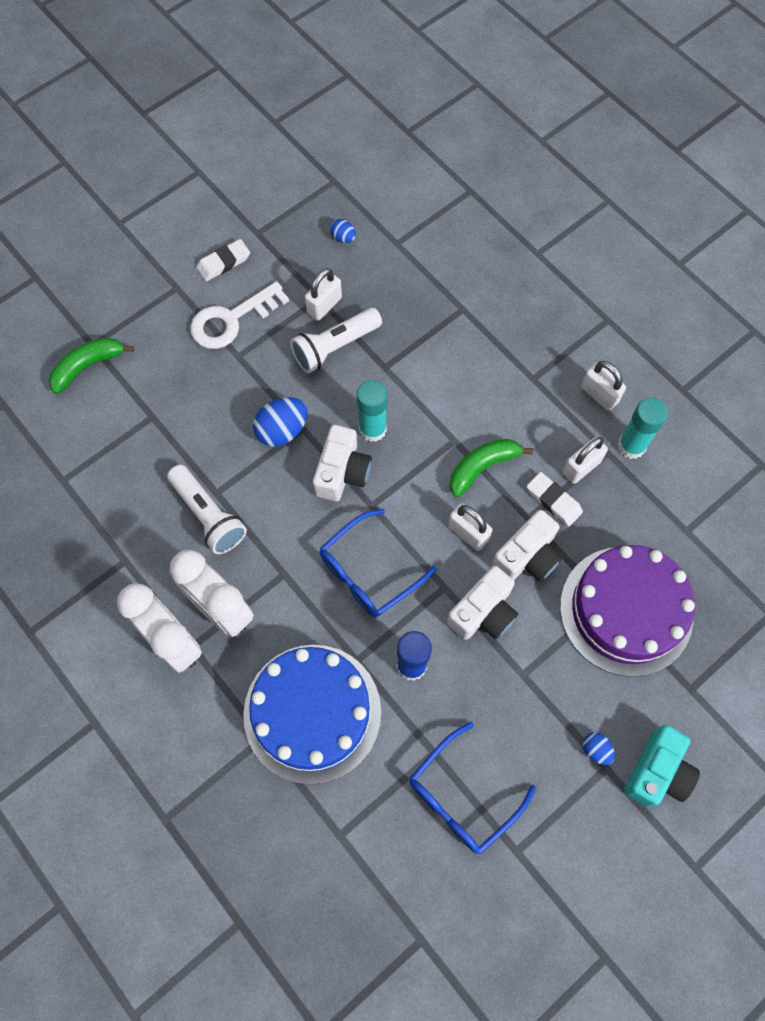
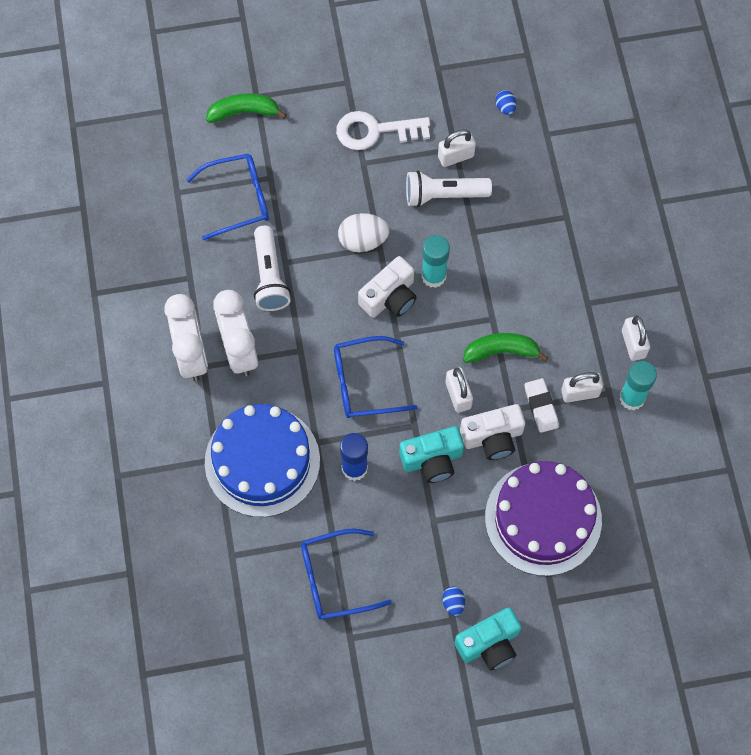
camera: 30 degrees right, 0 degrees up
white eraser [196,239,250,281] -> none
blue egg [253,397,308,447] -> white egg [338,213,390,252]
white camera [447,566,518,640] -> turquoise camera [399,426,464,483]
none -> blue glasses [186,154,269,240]

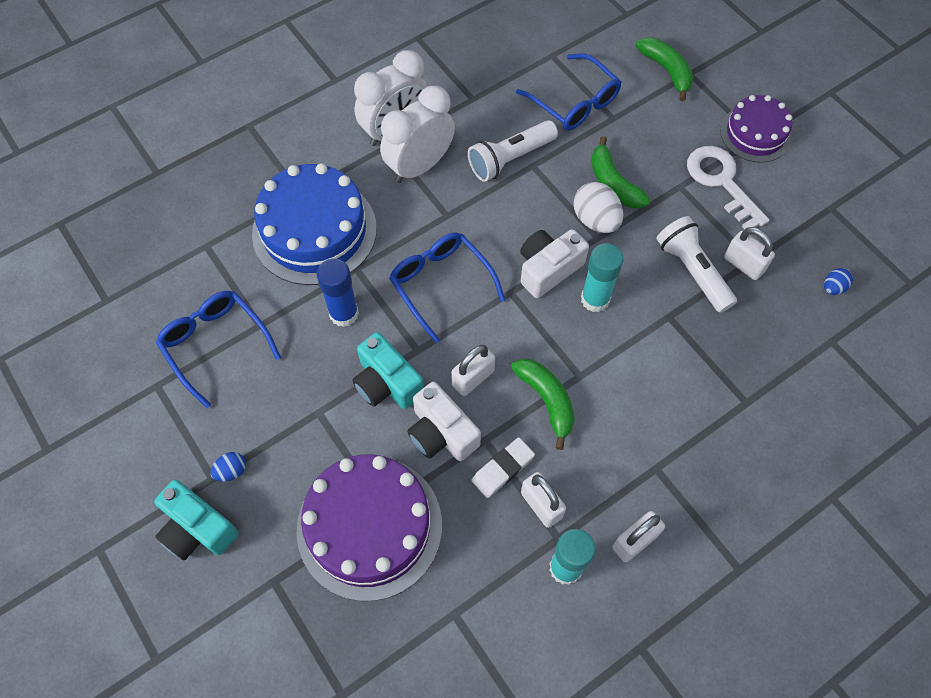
camera: 65 degrees right, 5 degrees down
white camera [358,256,417,318] -> white camera turned 120 degrees clockwise [520,229,589,298]
none -> green banana [591,136,651,208]
none -> purple cake [720,95,793,163]

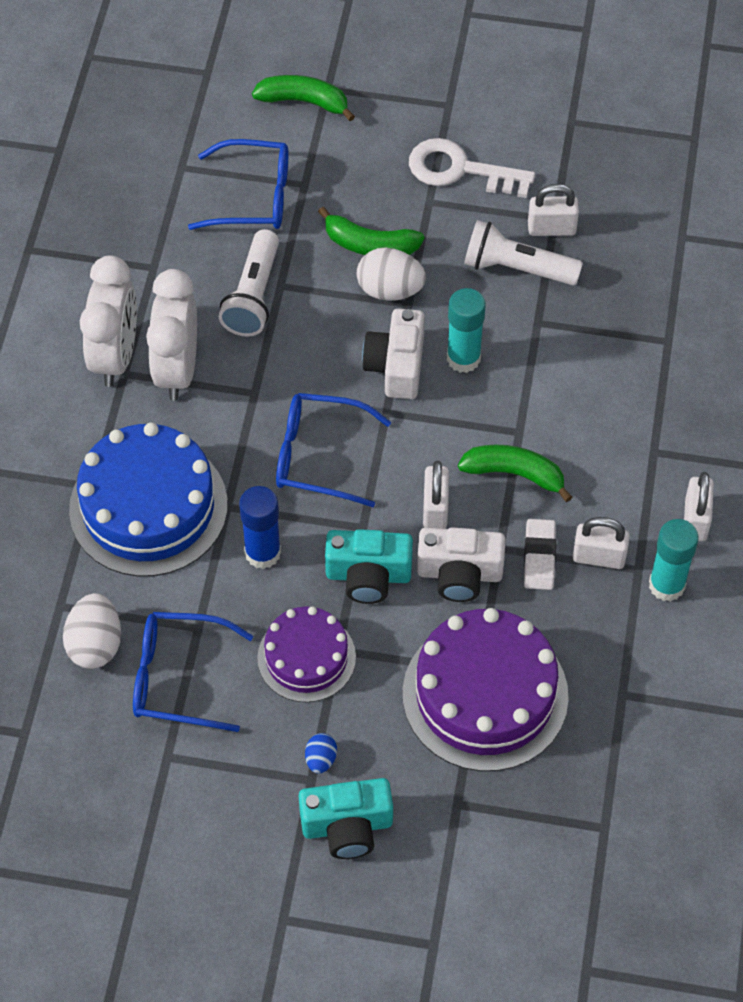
camera: 45 degrees left, 5 degrees down
purple cake [720,95,793,163] -> purple cake moved to [257,606,356,702]
blue egg [824,268,853,295] -> none
none -> white egg [63,593,121,669]

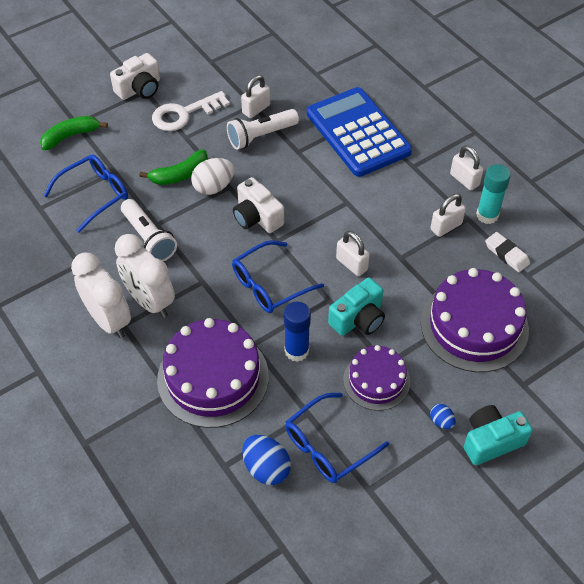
camera: 45 degrees left, 5 degrees down
white egg [63,593,121,669] -> blue egg [242,435,291,485]
blue cake [69,423,228,577] -> purple cake [157,318,269,428]
turquoise camera [299,778,393,859] -> turquoise camera turned 150 degrees counterclockwise [464,405,533,465]
white camera [417,527,506,602] -> white camera moved to [110,53,160,100]
turquoise glue stick [447,288,486,373] -> none
green banana [458,445,572,502] -> none
white eraser [524,519,556,590] -> white eraser moved to [485,232,530,272]
none -> blue calculator [307,87,412,177]

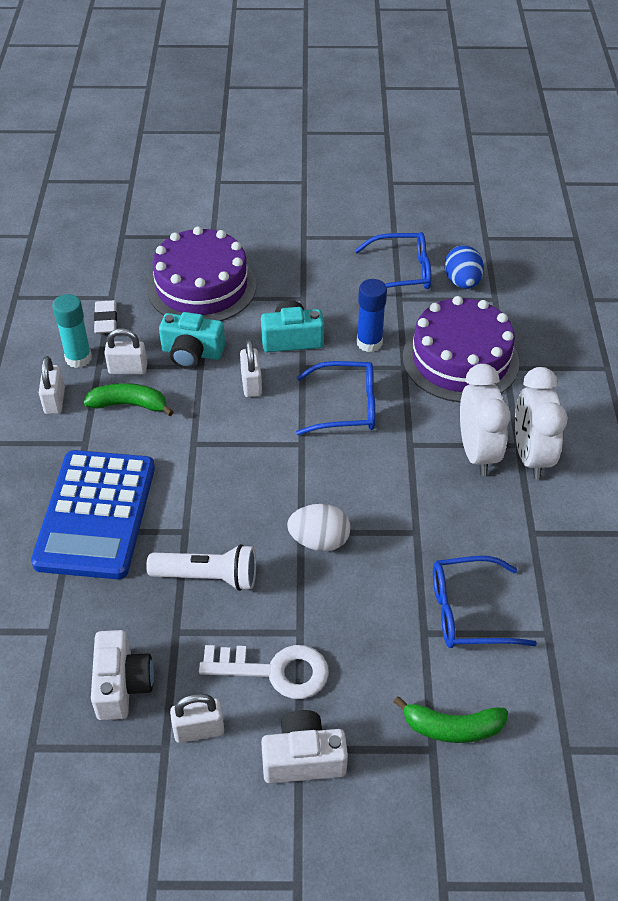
camera: 145 degrees left, 5 degrees down
white flashlight [121,199,177,261] -> none
green banana [140,150,208,185] -> green banana moved to [83,383,174,416]
white camera [233,177,284,233] -> white camera moved to [91,630,154,720]
white padlock [241,75,270,118] -> white padlock moved to [170,693,224,743]
purple cake [343,345,410,411] -> none
blue egg [430,404,455,429] -> none
turquoise camera [464,405,533,465] -> turquoise camera moved to [159,312,225,369]

